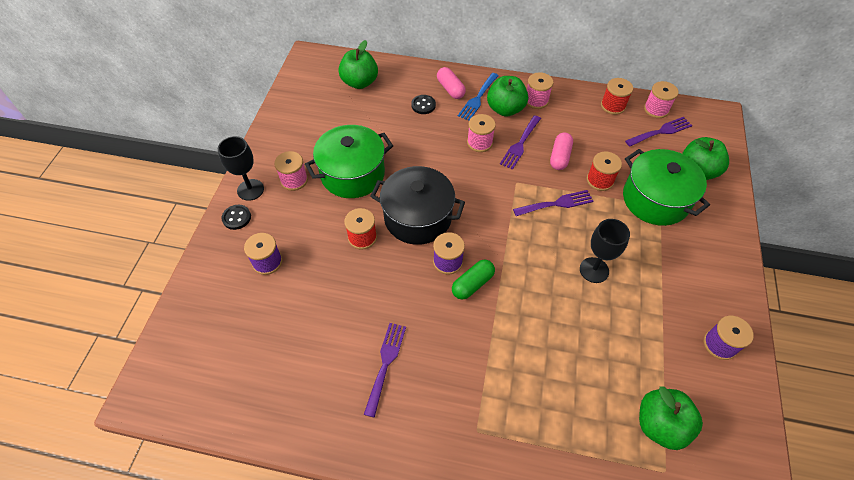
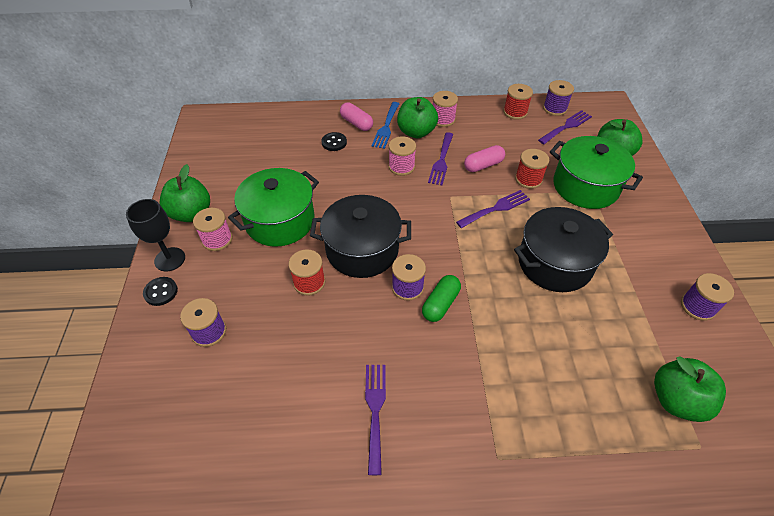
camera: 15 degrees left, 5 degrees down
green apple [338,40,378,89] -> green apple moved to [159,164,210,222]
pink capsule [550,132,573,170] -> pink capsule turned 60 degrees clockwise [464,145,505,172]
black goblet [580,219,630,283] -> black pot [514,207,613,292]
pink spool [644,81,679,118] -> purple spool [543,80,574,116]

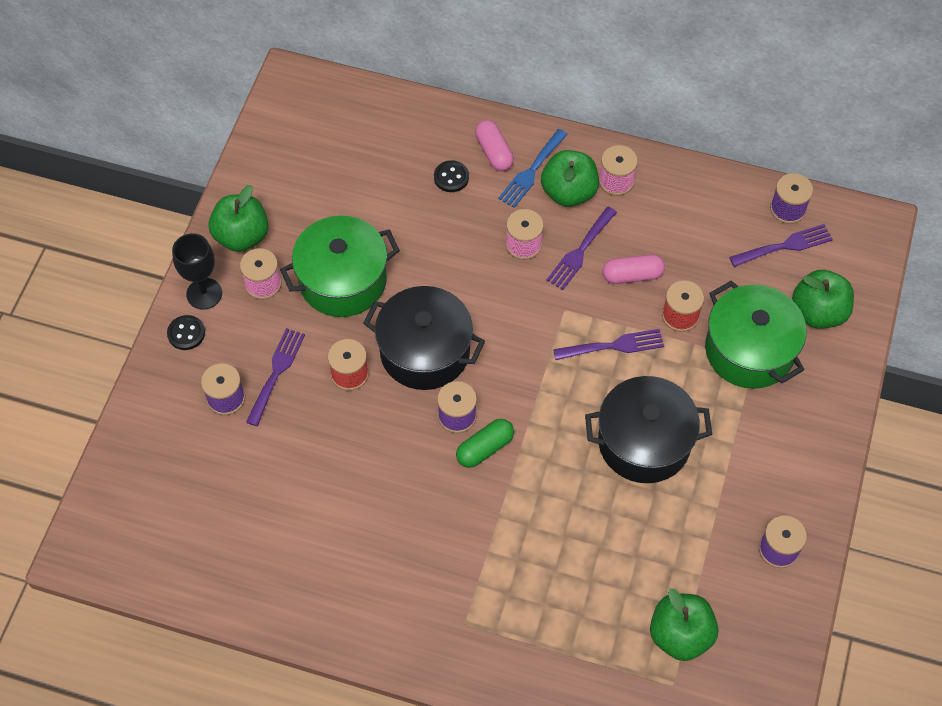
camera: 20 degrees right, 10 degrees up
purple fork [365,365,386,475] -> purple fork moved to [246,328,305,426]
red spool [503,84,533,120] -> none

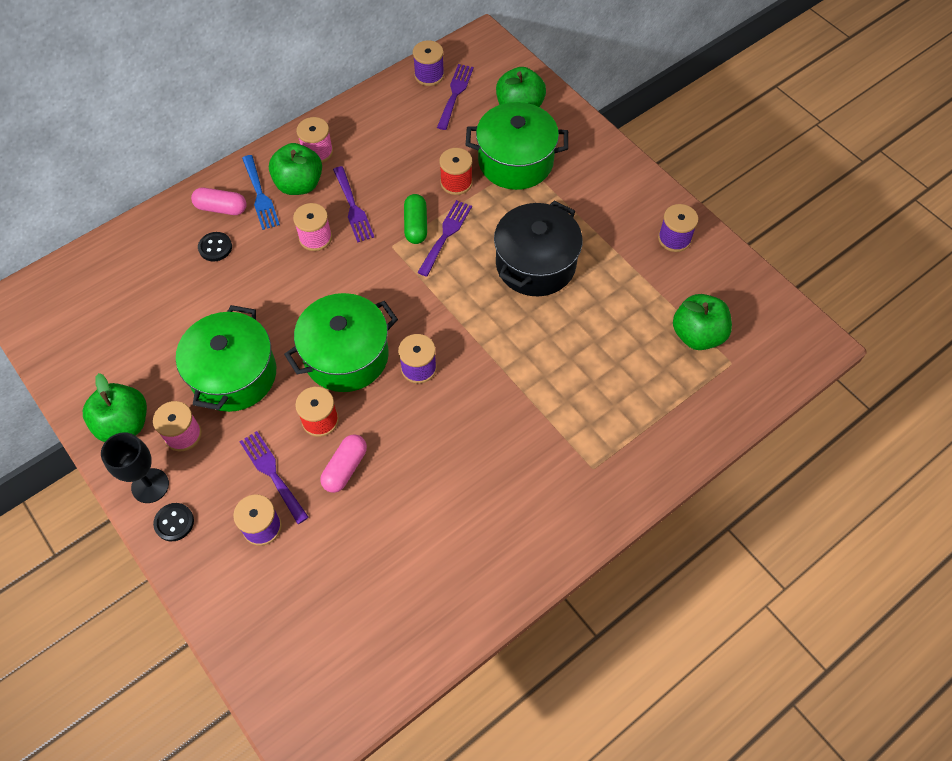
camera: 55 degrees left, 0 degrees up
black pot [363,286,485,390] -> green pot [284,293,398,392]
green capsule [456,419,514,468] -> green capsule moved to [404,194,427,244]
pink capsule [602,255,665,284] -> pink capsule moved to [320,434,367,493]

